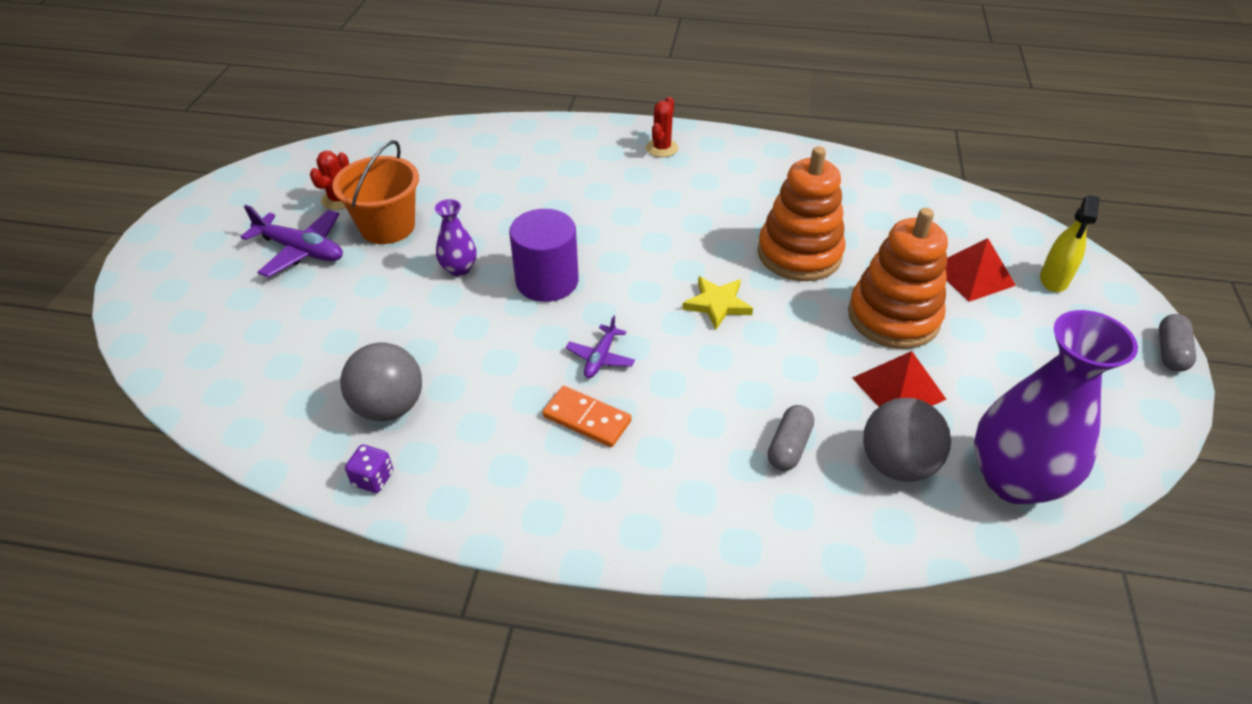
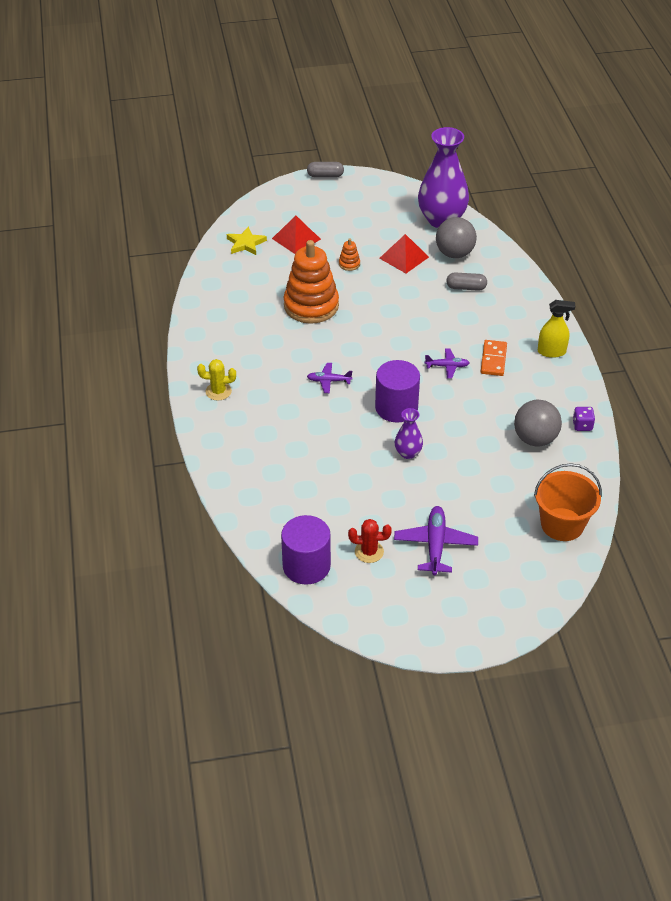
camera: 110 degrees left, 0 degrees up
orange bucket [332,140,419,244] -> orange bucket moved to [534,463,602,541]
red cactus [646,97,678,157] -> yellow cactus [197,359,236,400]
yellow star [682,276,753,329] -> yellow star moved to [227,226,267,255]
orange stacking toy [848,208,948,349] -> orange stacking toy [339,238,360,271], size x0.40
yellow spray bottle [1040,195,1100,292] -> yellow spray bottle moved to [538,300,575,358]
none -> purple cylinder [281,515,331,585]
none -> purple plane [307,363,352,393]

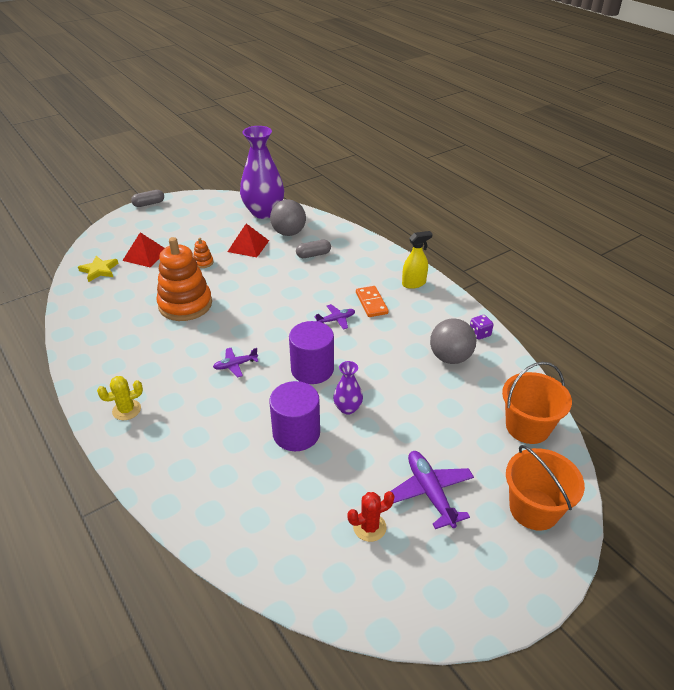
camera: 25 degrees left, 5 degrees down
purple cylinder [281,515,331,585] -> purple cylinder moved to [269,381,320,451]
none -> orange bucket [506,445,585,531]

